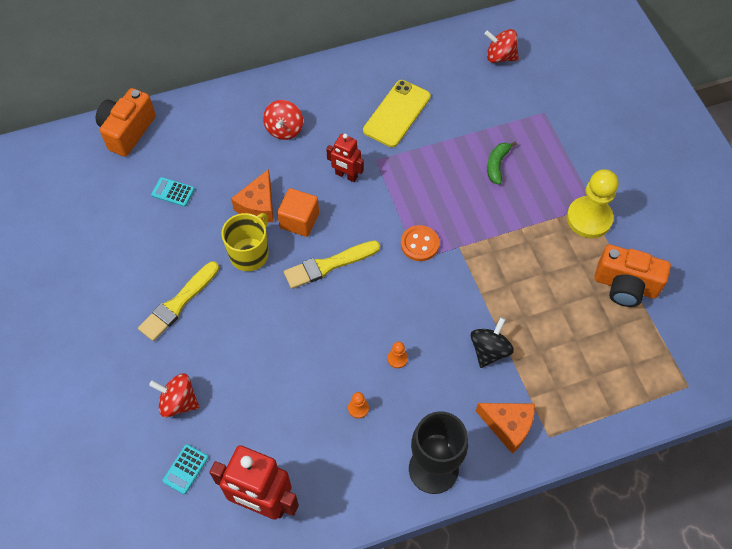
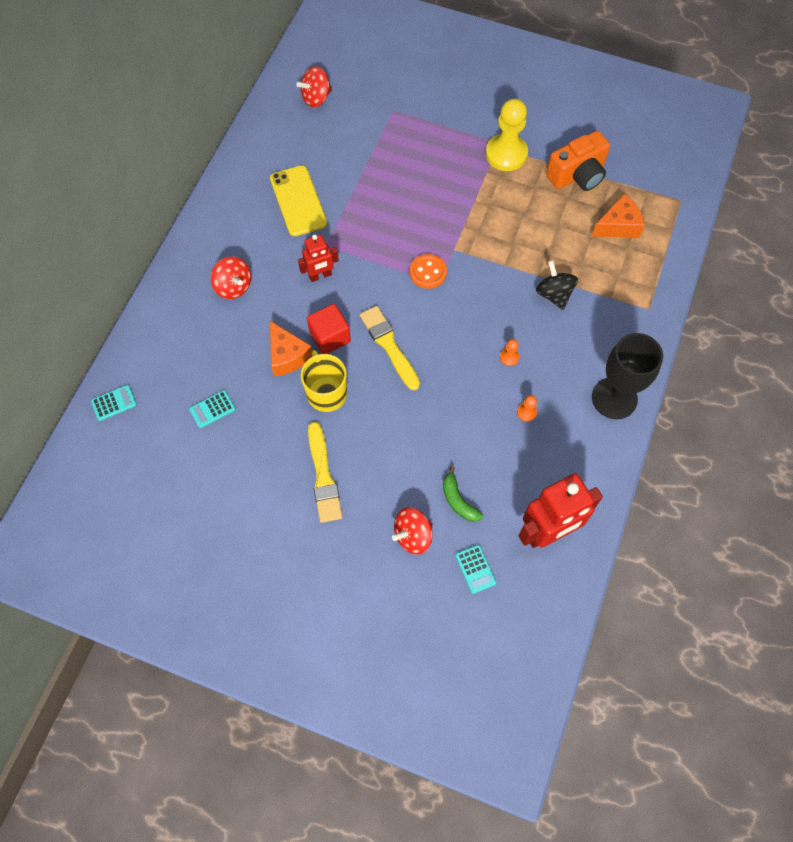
camera: 50 degrees left, 5 degrees up
orange camera [96,88,156,157] -> turquoise calculator [91,385,137,421]
orange cube [277,188,319,237] -> red cube [307,304,351,354]
yellow brush [284,241,380,289] -> yellow brush turned 135 degrees clockwise [360,306,420,390]
orange cheese [476,403,535,454] -> orange cheese moved to [592,194,645,238]
green banana [487,141,517,185] -> green banana moved to [443,466,483,522]

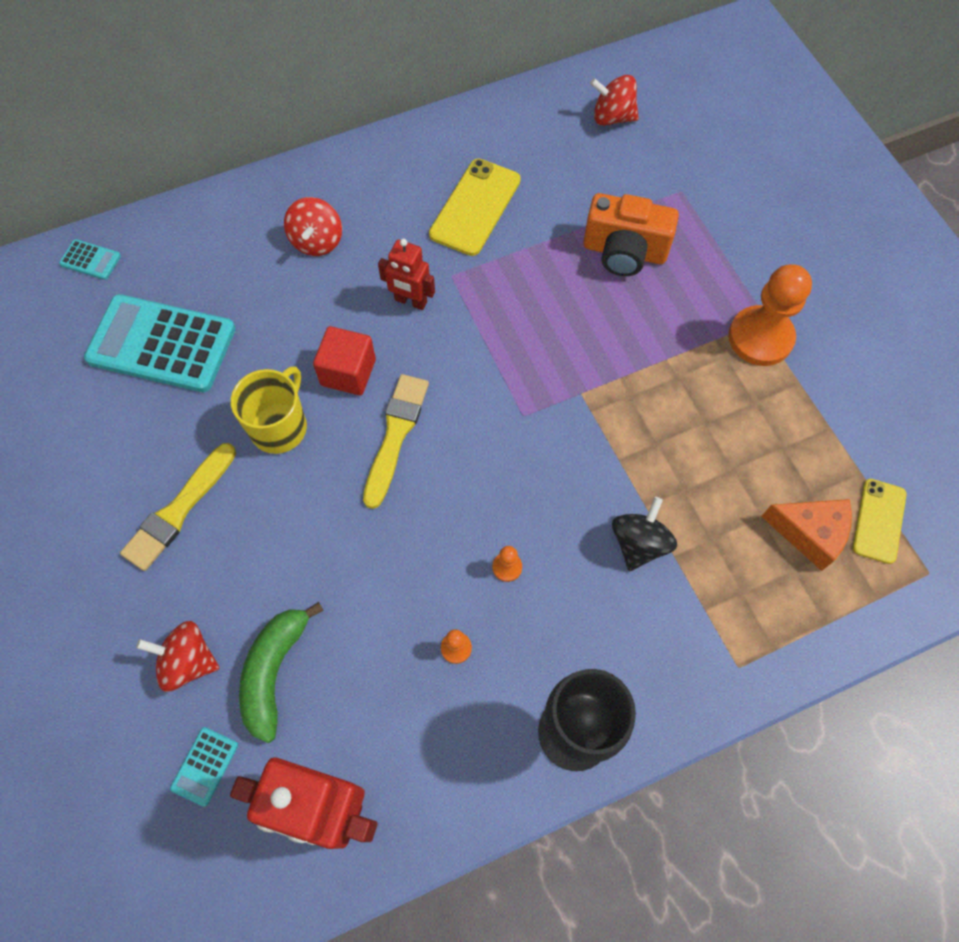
camera: 45 degrees right, 0 degrees up
turquoise calculator [189,390,236,428] -> turquoise calculator [84,294,236,392], size x2.38
orange cheese [270,321,312,376] -> none
orange button [410,254,447,289] -> none
green banana [443,466,483,522] -> green banana [239,602,324,743], size x1.52
yellow pawn [486,99,528,171] -> orange pawn [728,264,812,366]
orange camera [546,131,610,191] -> orange camera moved to [583,193,679,276]
none -> yellow phone [853,479,907,564]

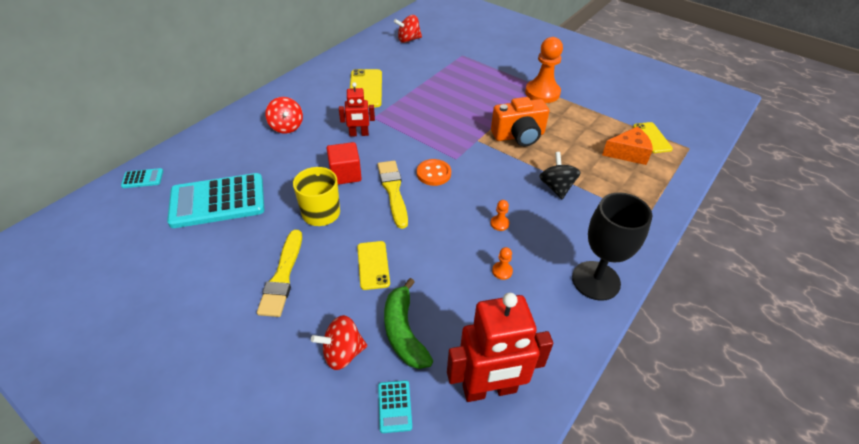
camera: 30 degrees left, 20 degrees down
orange camera [583,193,679,276] -> orange camera moved to [491,97,549,146]
none -> yellow phone [357,241,390,290]
none -> orange button [417,159,451,186]

